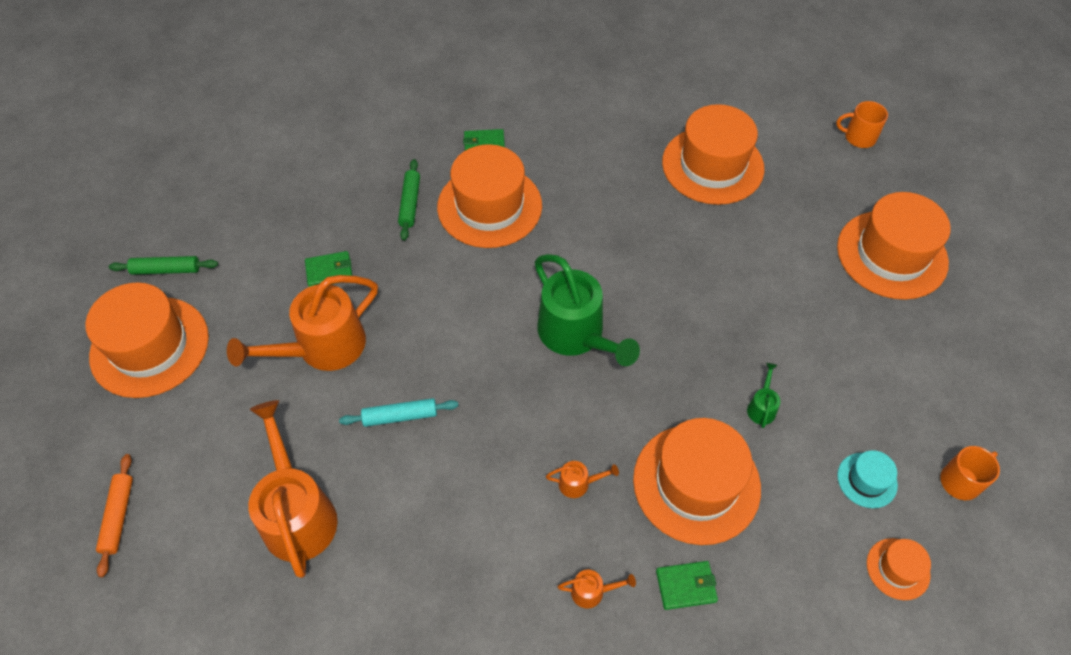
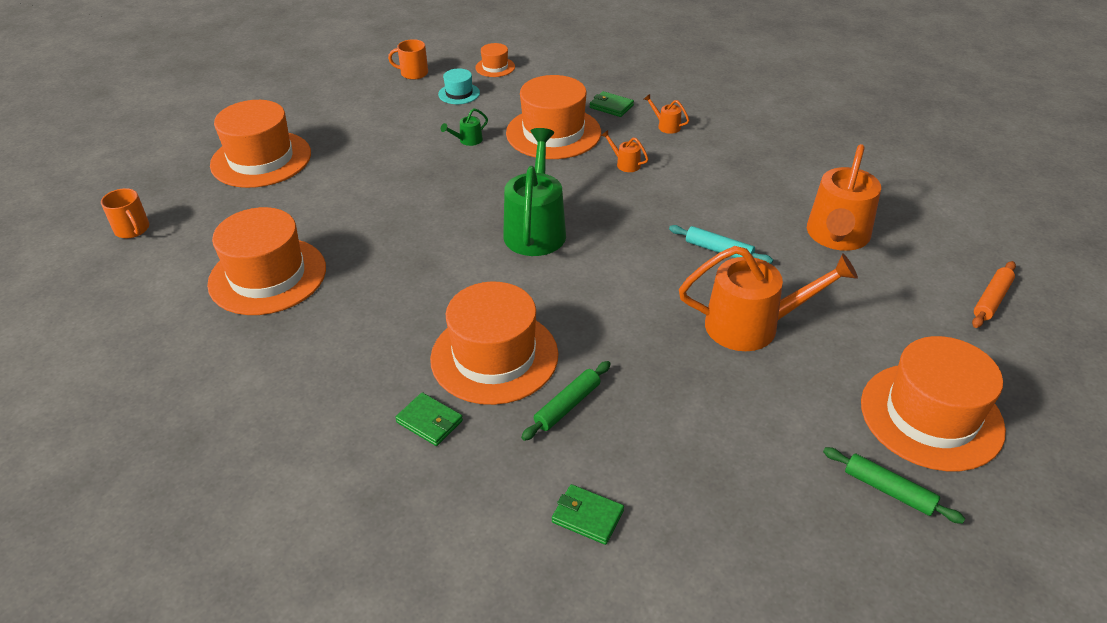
camera: 140 degrees left, 15 degrees down
green wallet [305,251,352,287] -> green wallet moved to [552,484,624,545]

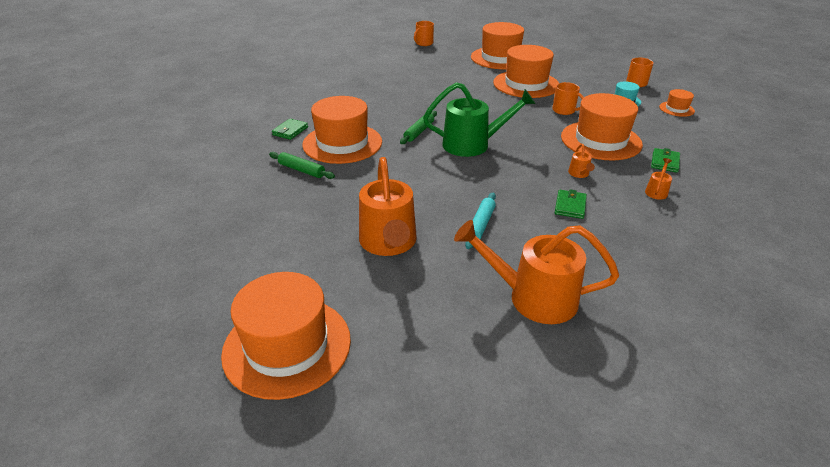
camera: 80 degrees right, 5 degrees down
orange hat [207,207,326,315] -> orange hat moved to [493,45,559,98]
green watering can [441,108,488,146] -> orange mug [552,82,584,115]
green wallet [552,484,624,545] -> green wallet moved to [555,189,587,219]
orange watering can [601,130,648,172] -> orange watering can turned 150 degrees clockwise [568,144,595,178]
green rolling pin [823,447,965,524] -> green rolling pin moved to [400,111,437,144]
orange rolling pin [972,261,1016,328] -> none

